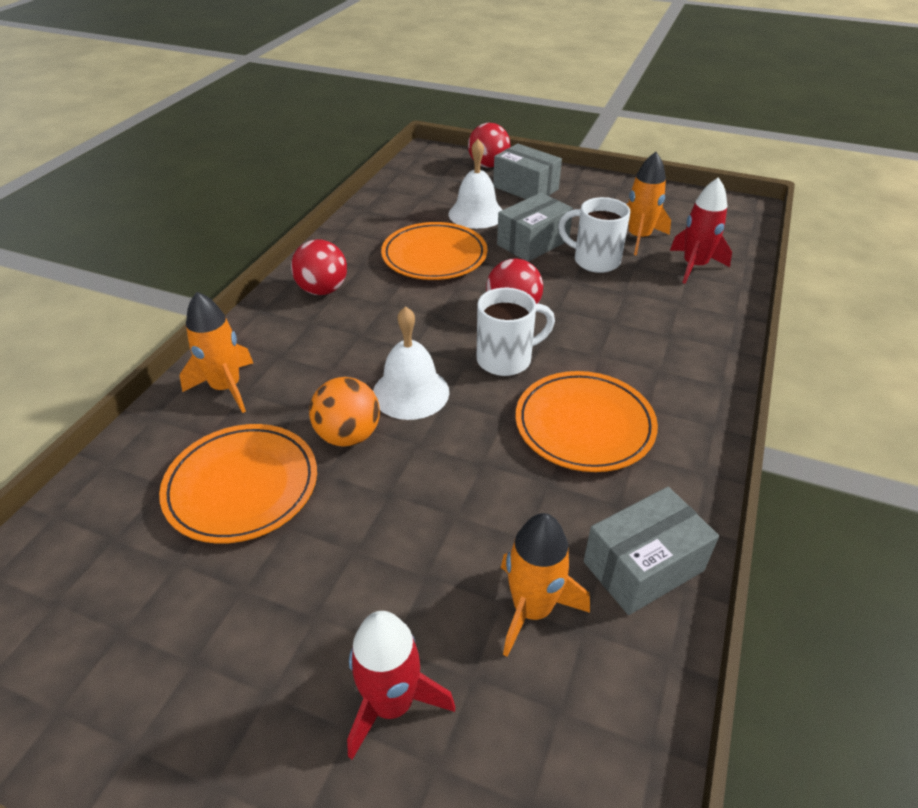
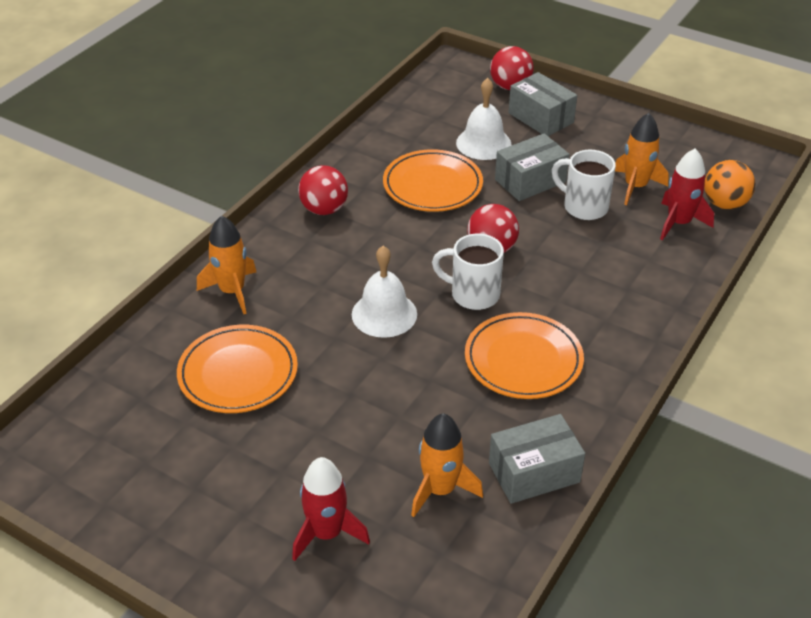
camera: 10 degrees right, 0 degrees up
orange ball [309,377,380,447] -> orange ball moved to [704,160,755,210]
white mug [477,288,555,376] -> white mug turned 150 degrees counterclockwise [432,234,504,310]

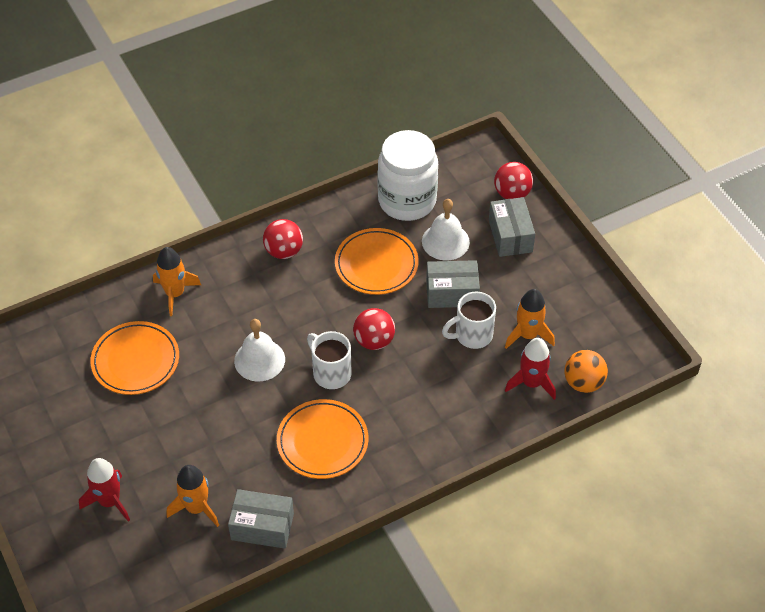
camera: 30 degrees right, 10 degrees up
white mug [552,150,616,220] -> white mug turned 90 degrees counterclockwise [442,292,496,349]
none -> white jar [378,130,438,221]

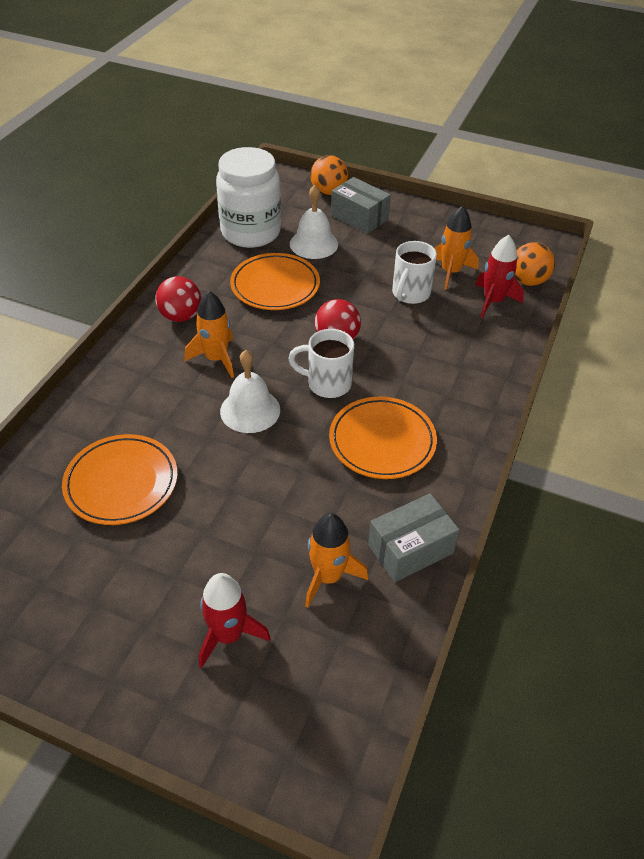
camera: 40 degrees left, 5 degrees down
orange rocket [153,247,201,316] -> orange rocket moved to [185,291,234,378]
grey box [426,260,480,308] -> none
red ball [494,162,533,199] -> orange ball [310,155,348,195]

